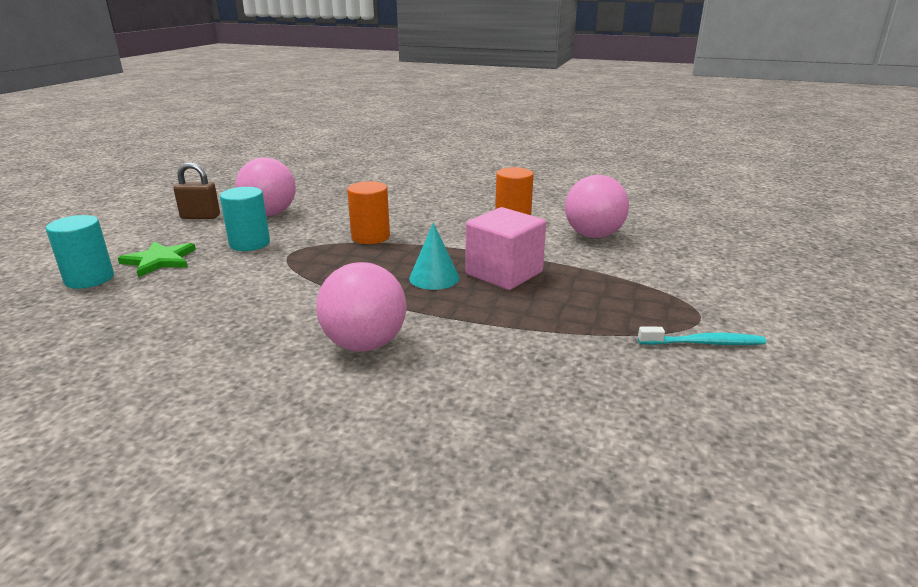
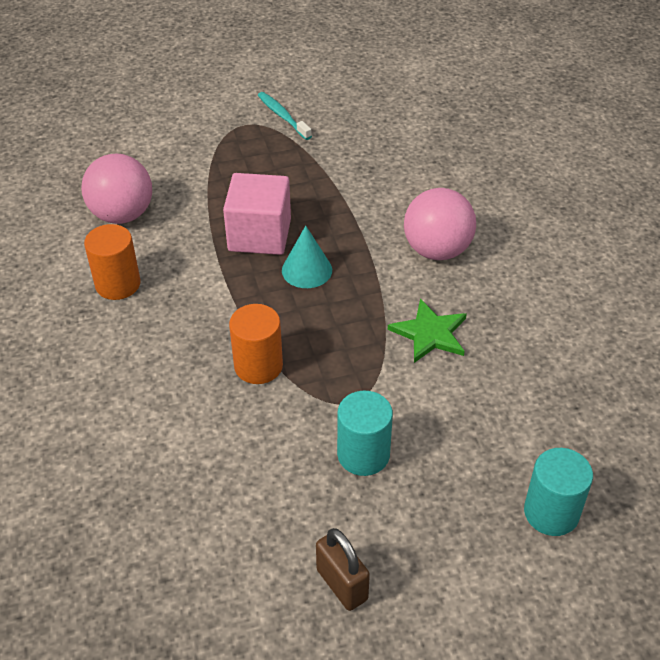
camera: 125 degrees left, 20 degrees up
green star [118,241,196,277] -> green star moved to [388,299,467,363]
pink ball [236,157,296,216] -> none

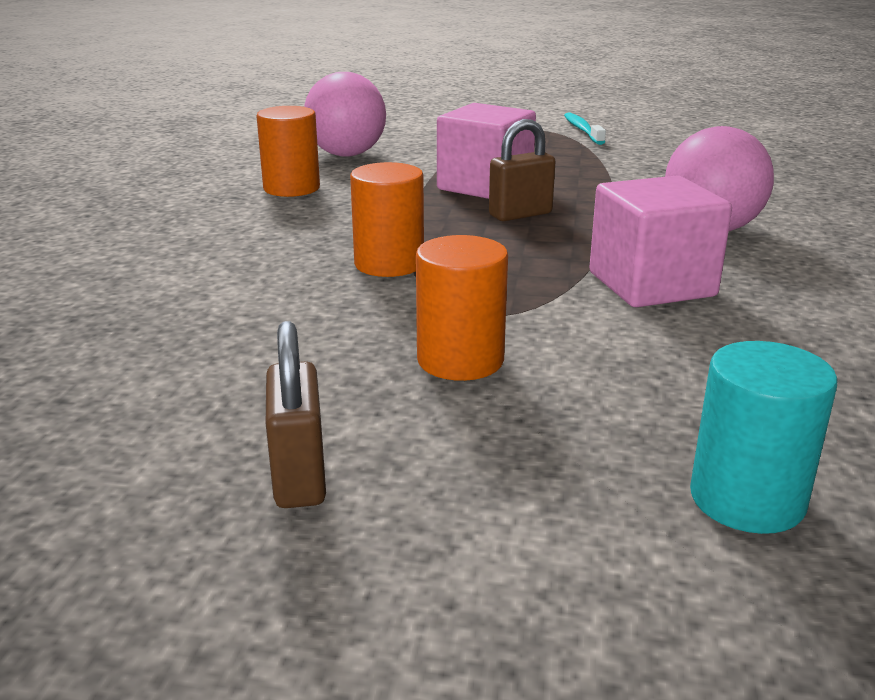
camera: 25 degrees right, 20 degrees down
turquoise cone [282,226,332,288] -> brown padlock [489,119,556,221]
turquoise cylinder [337,391,393,476] -> orange cylinder [416,235,508,381]
green star [388,299,467,363] -> pink cube [589,175,732,307]

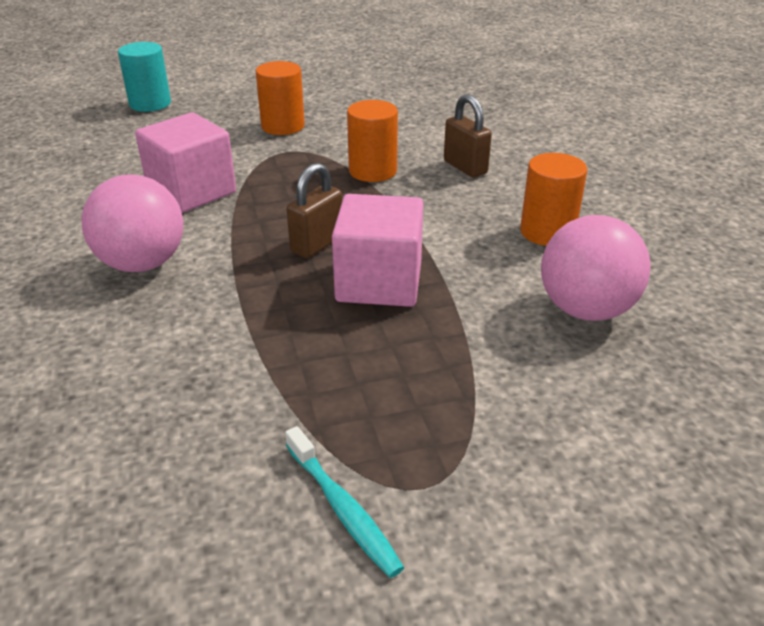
camera: 155 degrees right, 10 degrees up
brown padlock [266,321,326,508] -> brown padlock moved to [444,94,492,177]

